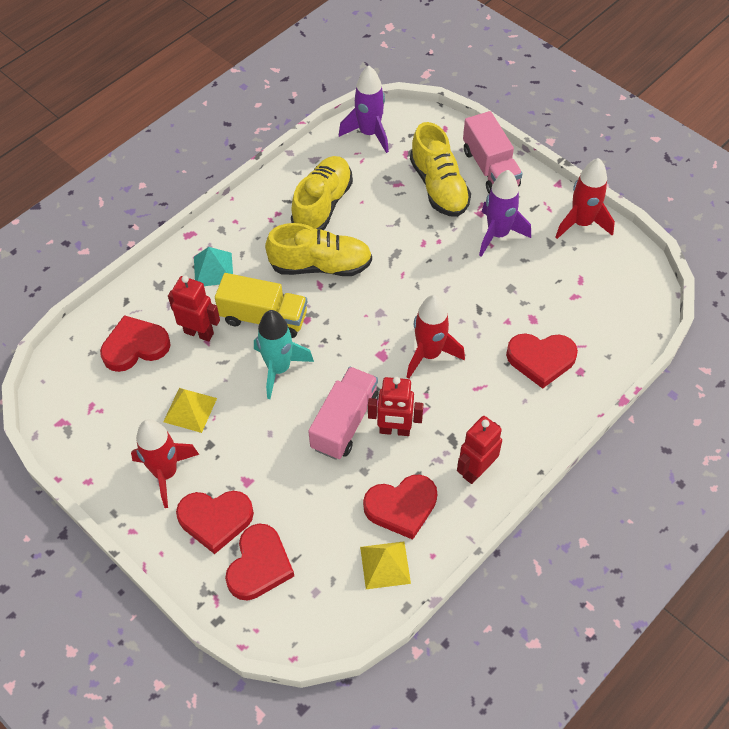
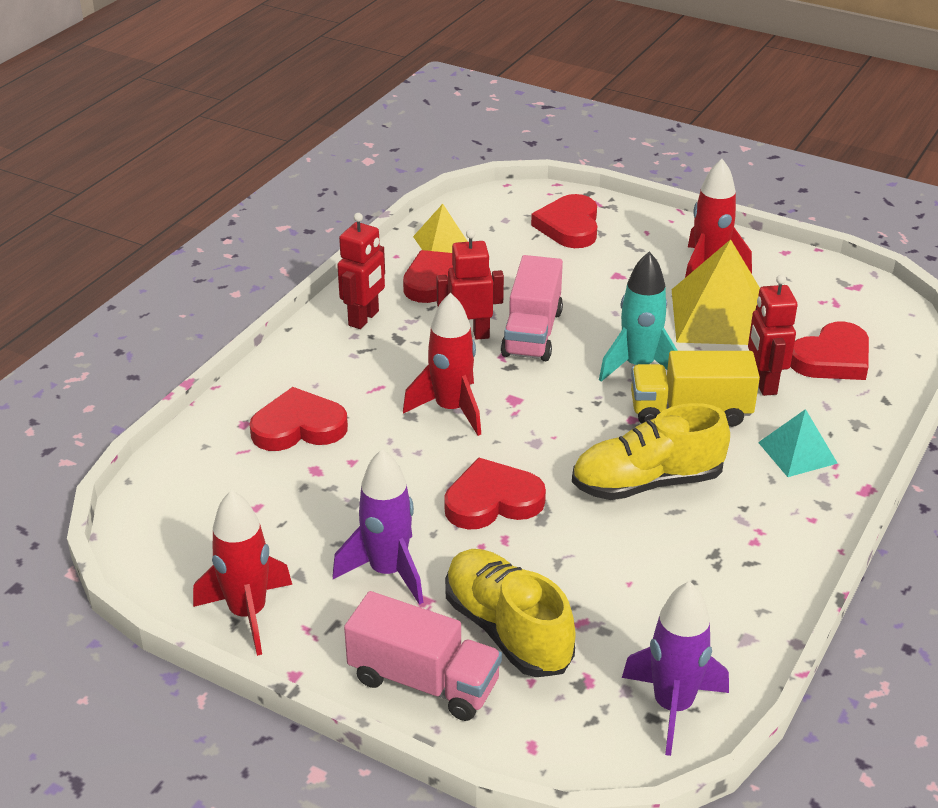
camera: 165 degrees right, 20 degrees down
yellow pyramid [163,388,217,433] -> yellow pyramid [672,239,760,345], size x1.83
red robot [168,276,220,342] -> red robot turned 75 degrees clockwise [748,275,797,396]
red heart [176,491,254,554] -> red heart moved to [444,458,546,529]
yellow shoe [291,156,353,230] -> none
pink truck [463,111,522,194] -> pink truck turned 150 degrees clockwise [344,591,502,721]

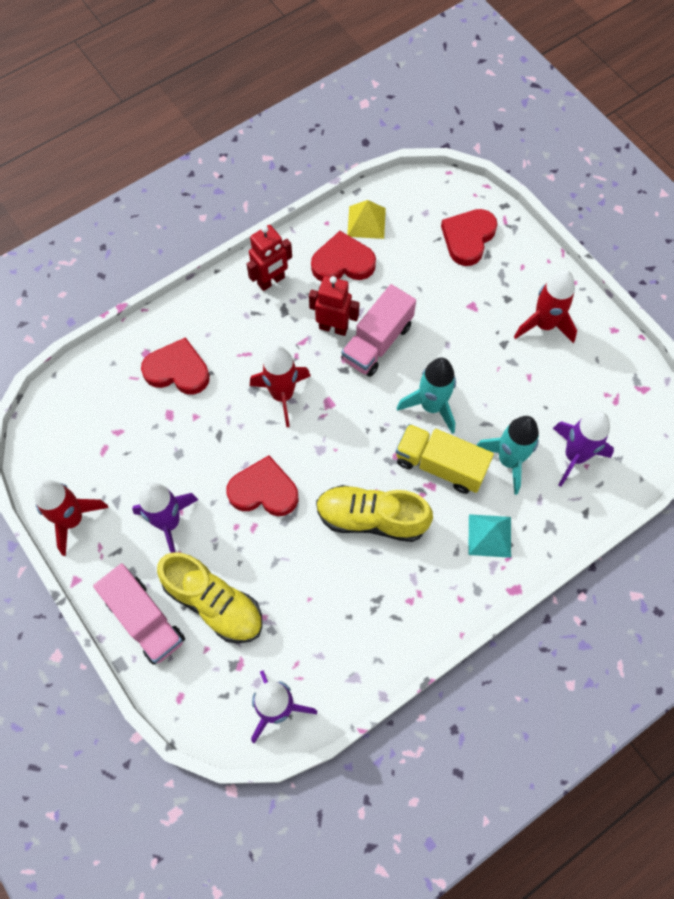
camera: 25 degrees right, 30 degrees up
yellow shoe [445,549,576,677] -> yellow shoe turned 135 degrees clockwise [157,552,262,643]
yellow pyramid [672,239,760,345] -> none
red robot [748,275,797,396] -> turquoise rocket [476,416,539,495]
red heart [790,322,869,380] -> purple rocket [553,411,614,486]

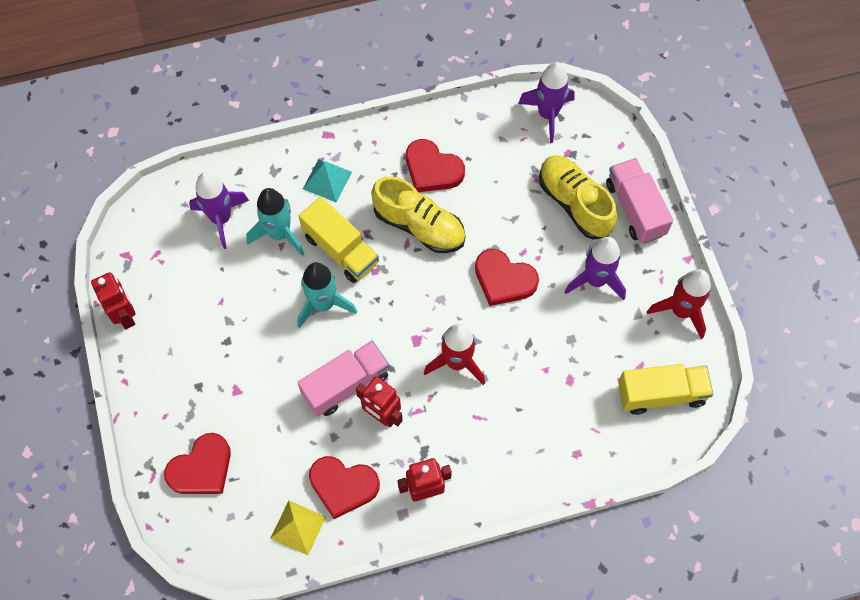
camera: 160 degrees left, 0 degrees up
red heart [141,337,210,394] -> red heart moved to [406,139,465,192]
red rocket [514,270,577,343] -> none
none -> red robot [91,272,135,329]
none -> yellow truck [618,364,713,415]

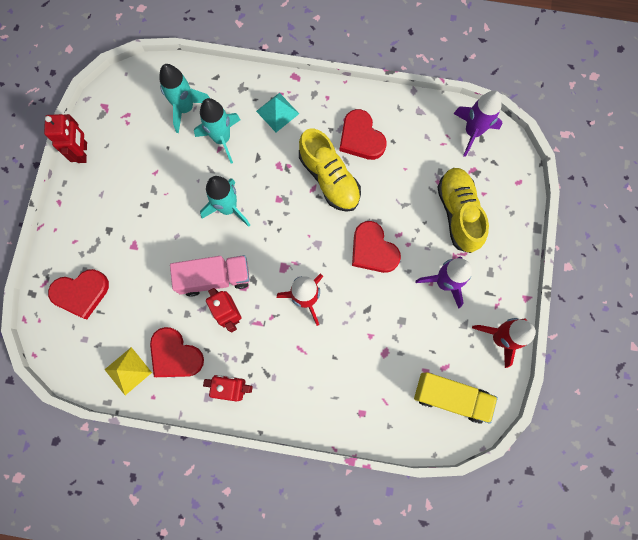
camera: 25 degrees right, 10 degrees up
purple rocket [189,172,249,249] -> turquoise rocket [159,64,210,133]
yellow truck [299,197,379,283] -> none
pink truck [606,158,673,244] -> none

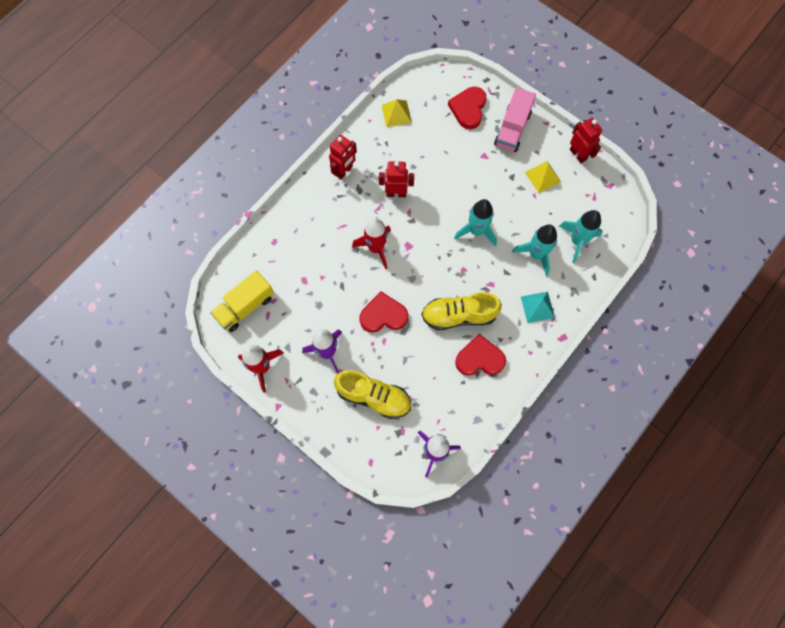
camera: 120 degrees right, 5 degrees down
red robot [44,114,87,163] -> red robot turned 150 degrees counterclockwise [570,118,602,163]
red heart [150,327,204,377] -> none
pink truck [170,255,250,297] -> pink truck moved to [494,88,536,152]
none -> yellow pyramid [525,161,561,193]

